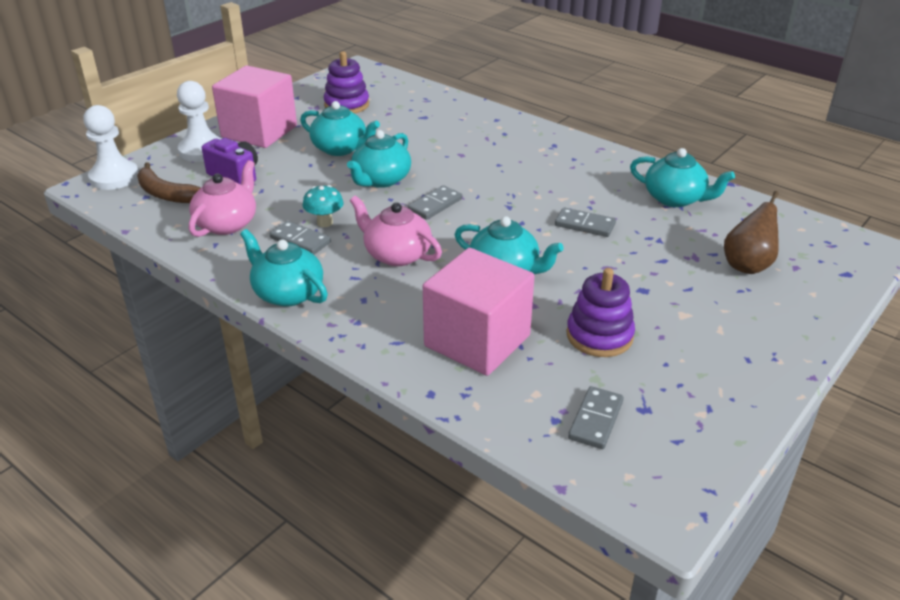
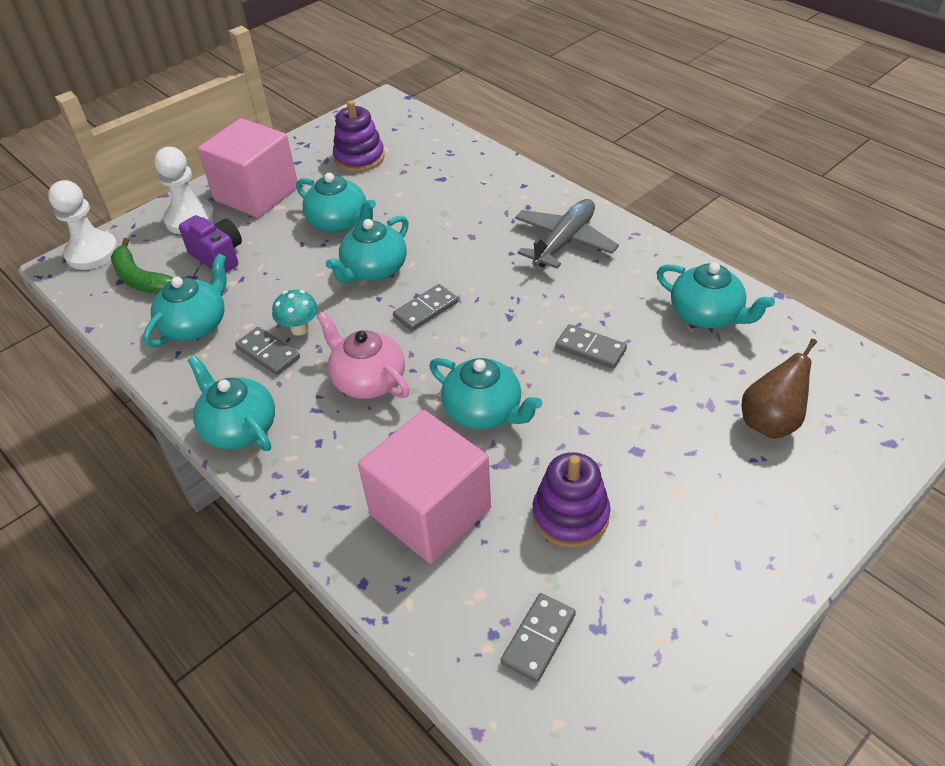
camera: 10 degrees right, 10 degrees up
brown banana [137,162,200,203] -> green banana [111,238,173,294]
pink teapot [189,160,256,237] -> turquoise teapot [143,253,227,347]
none -> grey plane [515,199,619,269]

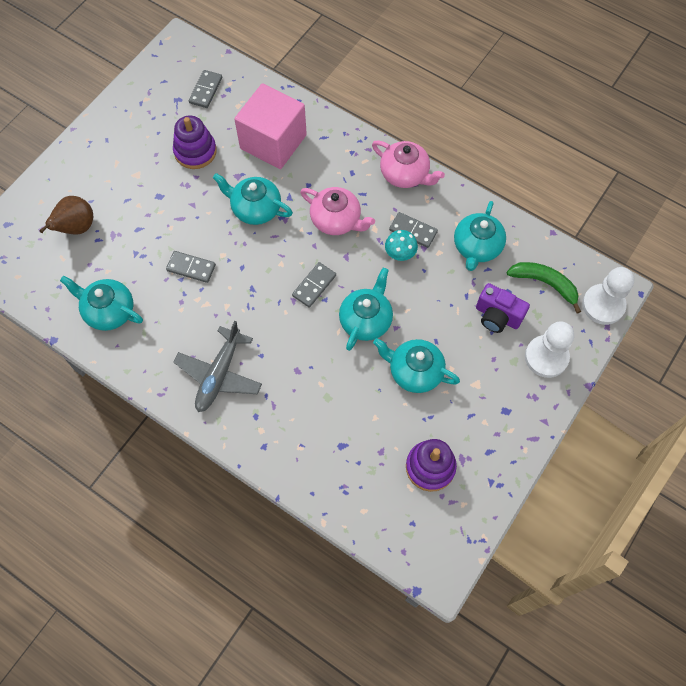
camera: 165 degrees right, 20 degrees up
turquoise teapot [188,355,275,451] -> pink teapot [372,140,445,188]
pink cube [198,118,298,218] -> none

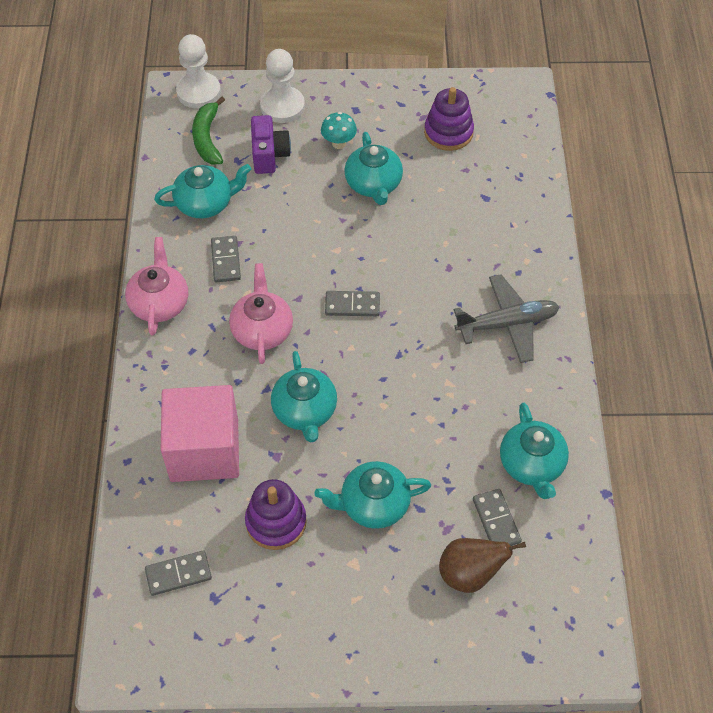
camera: 125 degrees left, 10 degrees down
grey domino [166,251,216,283] -> grey domino moved to [473,489,522,546]
turquoise teapot [339,268,393,351] -> turquoise teapot moved to [314,461,431,529]
turquoise mushroom [385,230,418,261] -> turquoise mushroom moved to [321,112,357,149]

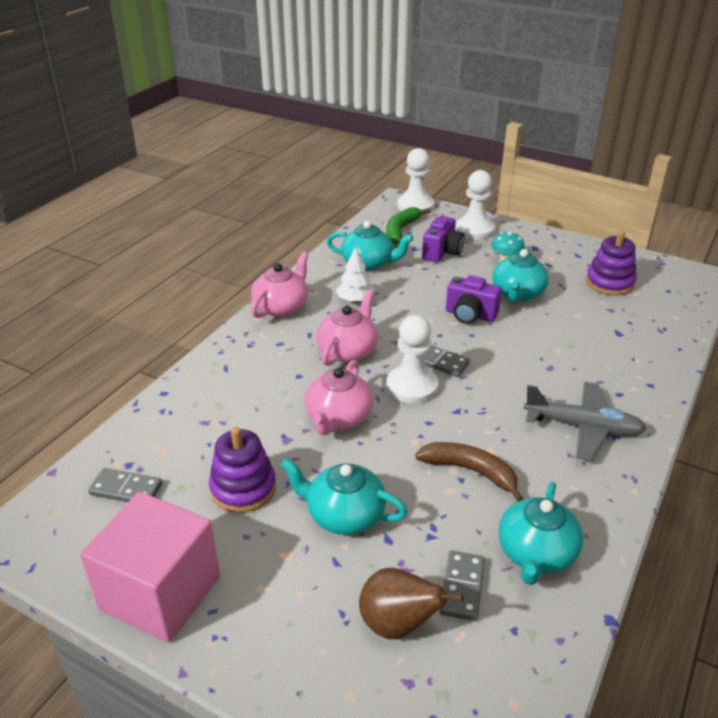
camera: 30 degrees right, 20 degrees down
pink cube [161,385,239,482] -> pink cube moved to [80,492,220,643]
grey domino [211,236,241,283] -> white tree [336,247,375,302]
turquoise teapot [271,351,337,443] -> pink teapot [305,360,373,436]
none -> white pawn [386,315,439,404]
none -> brown banana [415,442,523,502]
none -> purple camera [446,275,502,324]

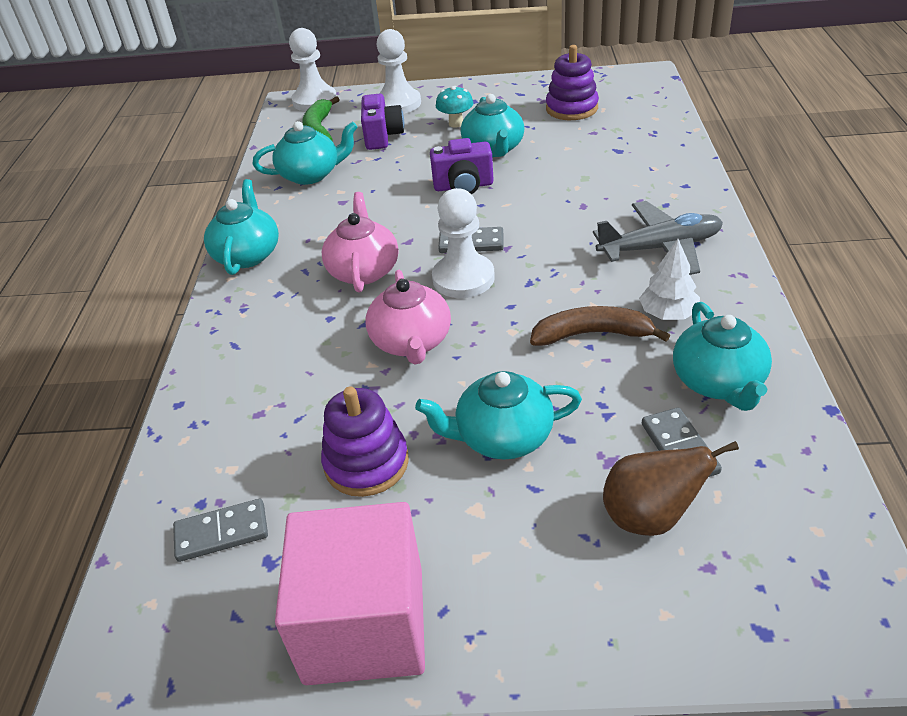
camera: 25 degrees left, 5 degrees up
pink teapot [251,252,309,318] -> turquoise teapot [204,179,279,275]
white tree [336,247,375,302] -> white tree moved to [639,239,700,320]

